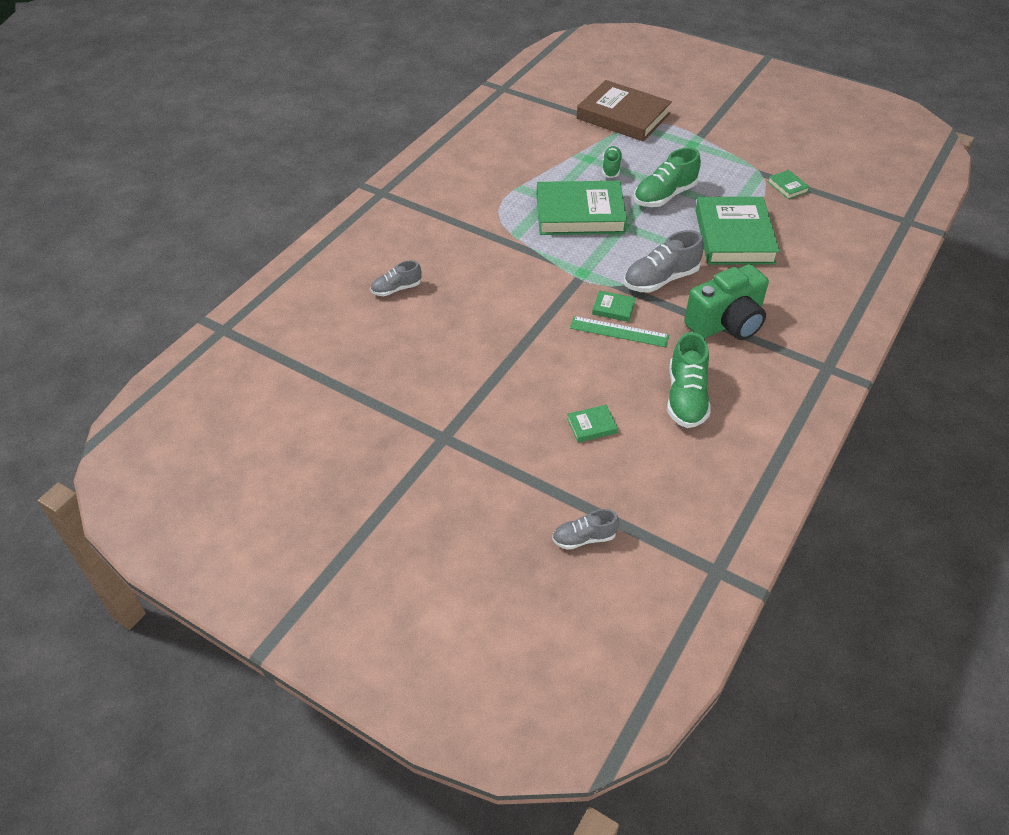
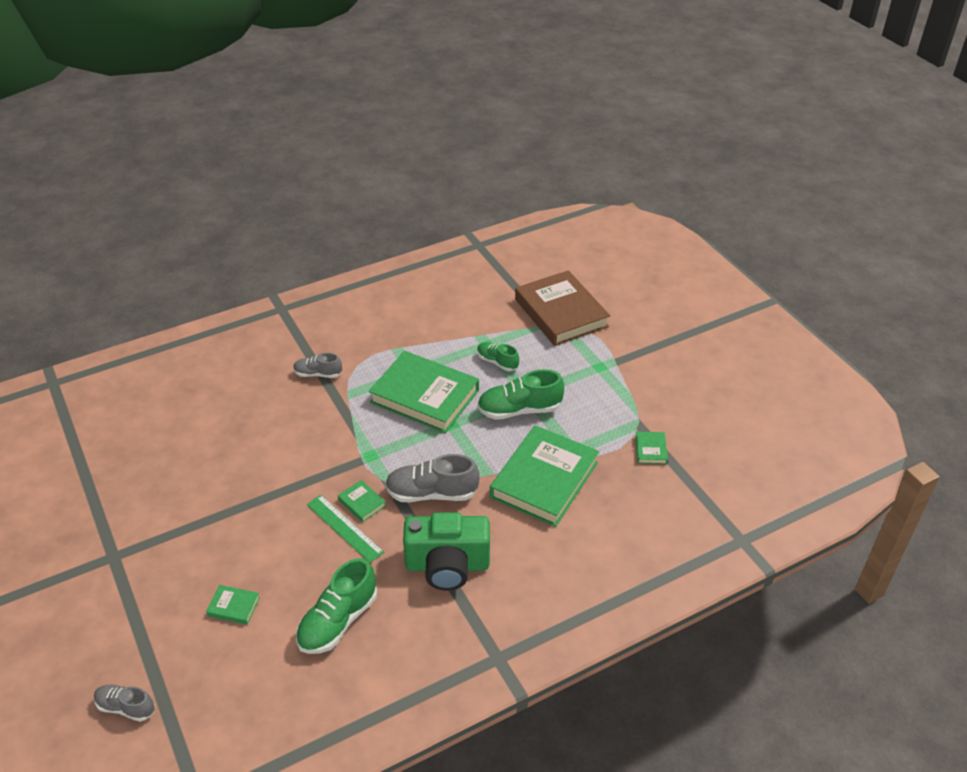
camera: 30 degrees right, 5 degrees down
grey shoe [370,260,422,296] -> grey shoe moved to [293,353,342,378]
green shoe [602,146,623,178] -> green shoe turned 90 degrees counterclockwise [477,342,519,371]

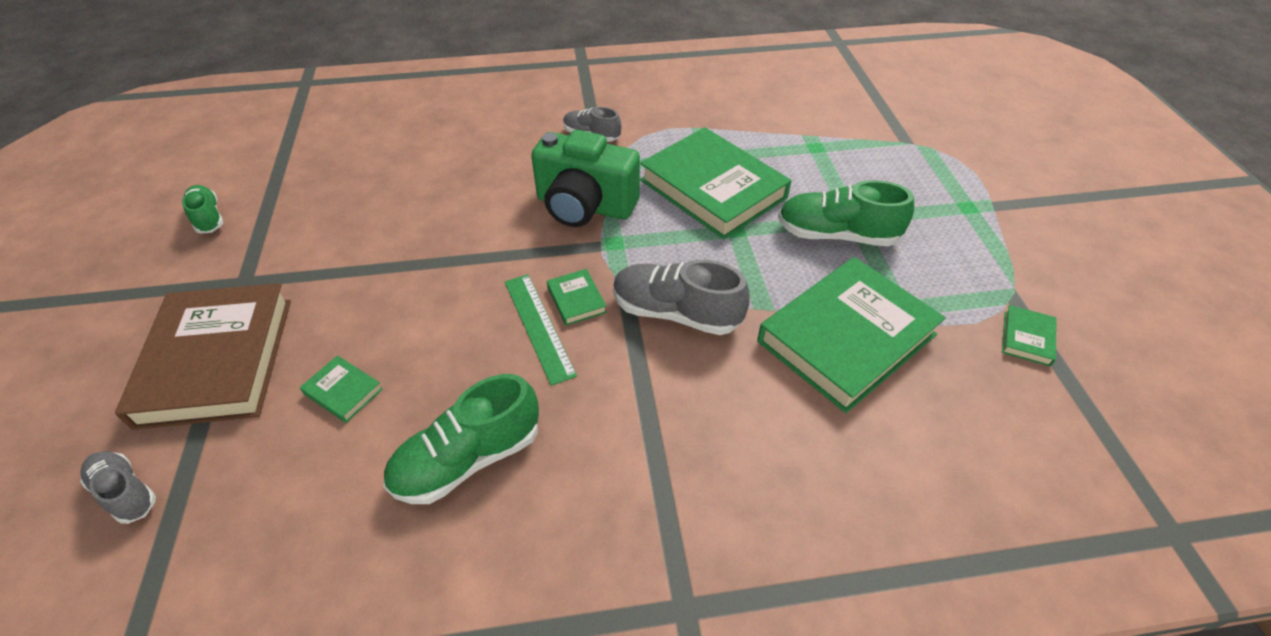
camera: 20 degrees right, 5 degrees up
green camera [403,512,490,590] -> green camera moved to [531,130,640,227]
green shoe [477,342,519,371] -> green shoe moved to [182,185,224,234]
brown book [515,270,610,346] -> brown book moved to [115,283,291,430]

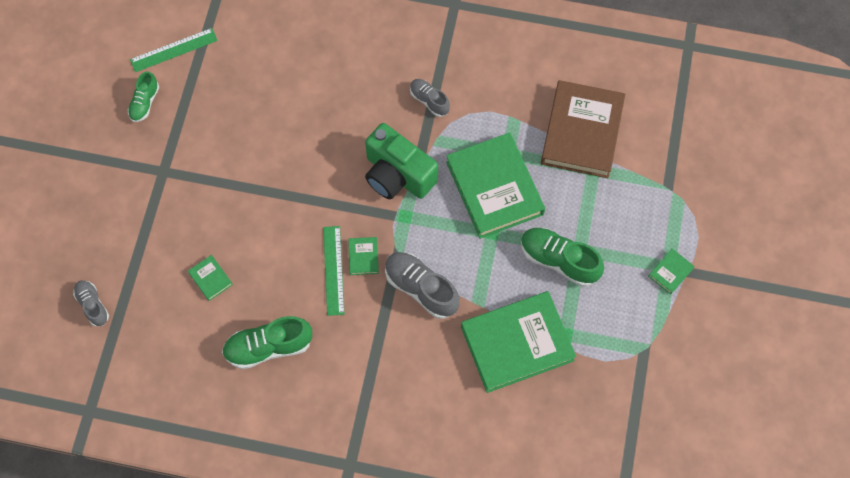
camera: 20 degrees right, 20 degrees up
brown book [115,283,291,430] -> brown book moved to [541,80,625,178]
green shoe [182,185,224,234] -> green shoe turned 150 degrees counterclockwise [127,71,159,122]
green book [1002,305,1056,367] -> green book moved to [648,249,695,294]
none -> green ruler [130,28,218,72]

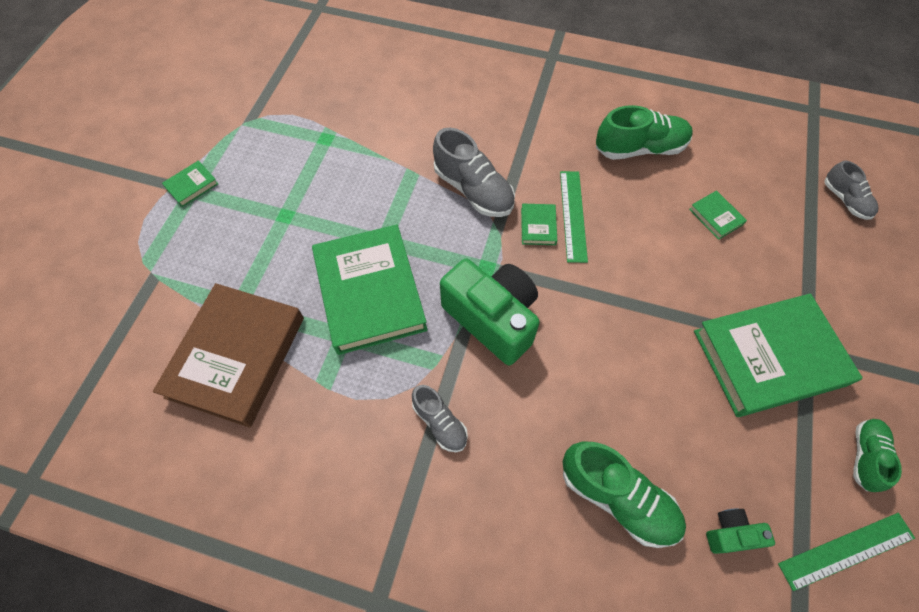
camera: 175 degrees left, 5 degrees down
green book [461,291,576,393] -> green book moved to [694,294,863,417]
green shoe [521,227,604,287] -> green shoe moved to [563,441,686,548]
none -> green camera [706,508,775,554]

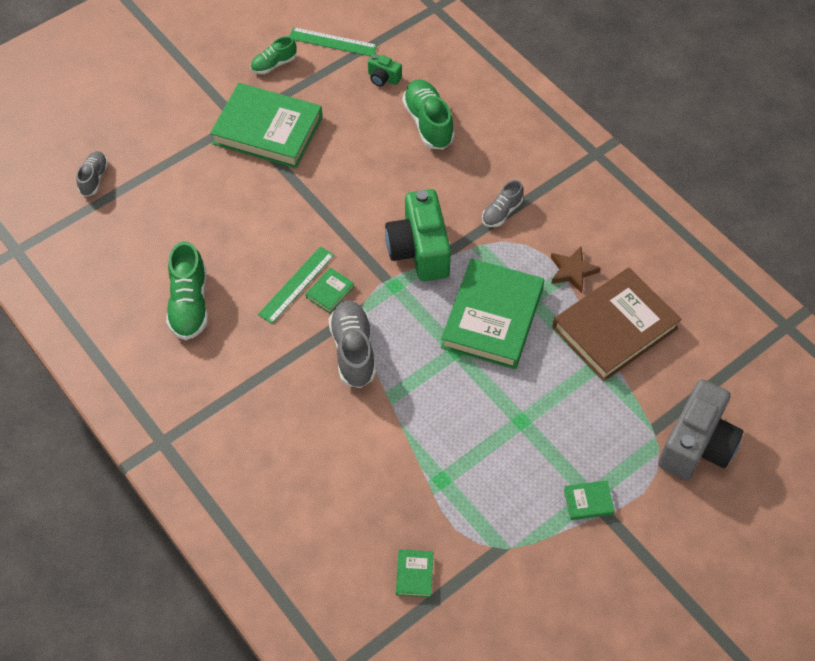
camera: 145 degrees left, 5 degrees down
grey shoe [412,385,468,452] -> grey shoe turned 135 degrees counterclockwise [482,180,523,227]
green shoe [596,105,693,160] -> green shoe turned 120 degrees counterclockwise [166,241,208,340]
green book [689,190,747,240] -> green book moved to [396,549,433,597]
none -> brown star [551,247,600,293]
none -> grey camera [658,379,744,480]

